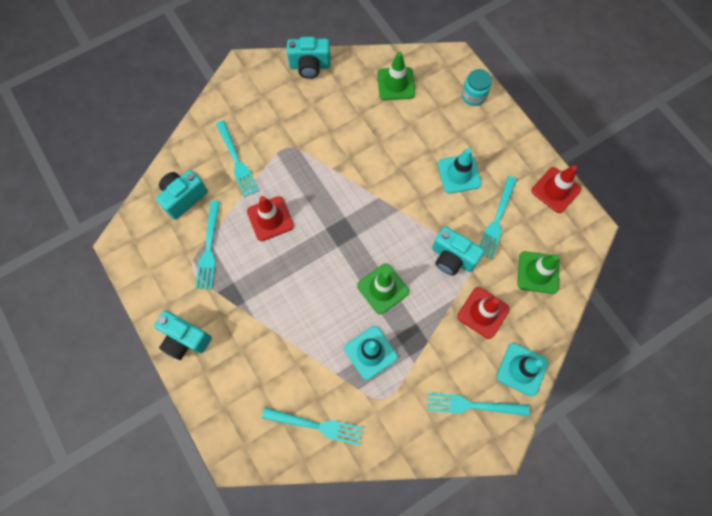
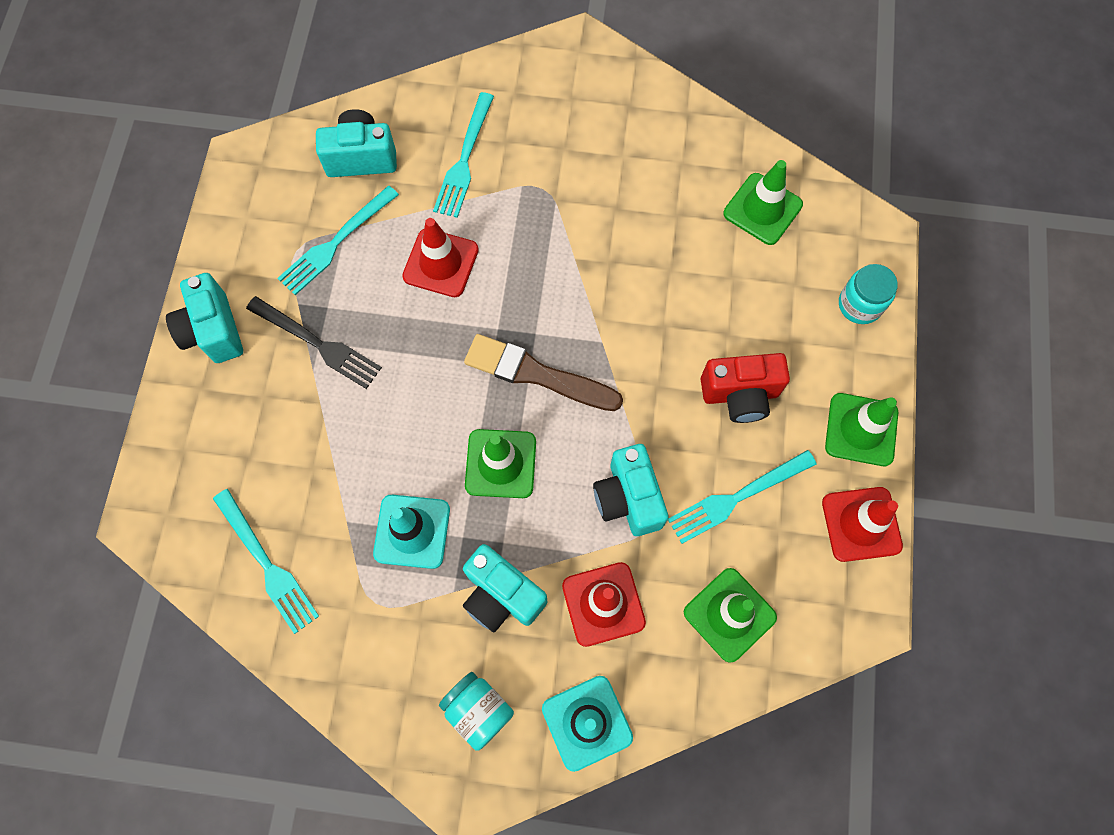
camera: 40 degrees right, 0 degrees up
turquoise camera [287,37,330,79] -> turquoise camera moved to [463,544,547,632]
turquoise fork [427,393,529,416] -> turquoise jar [439,672,514,751]
turquoise traffic cone [438,148,481,194] -> red camera [701,353,790,423]
none -> black fork [246,296,382,389]
none -> brown brush [464,334,623,411]
none -> green traffic cone [825,393,898,466]

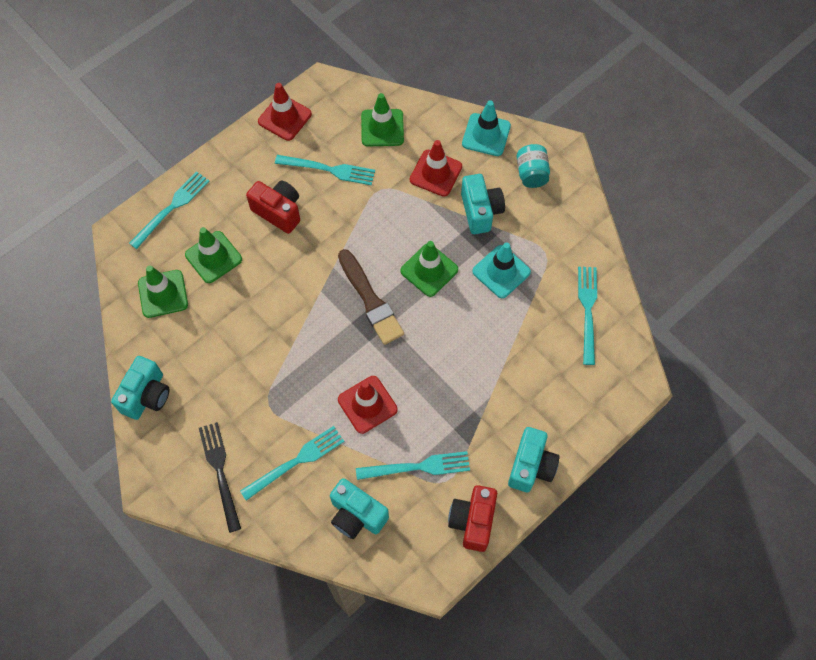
camera: 140 degrees left, 5 degrees down
black fork [246,296,382,389] -> black fork moved to [199,422,241,533]
turquoise camera [593,444,668,536] -> turquoise camera moved to [111,356,170,420]
green traffic cone [825,393,898,466] -> green traffic cone moved to [185,227,242,283]
turquoise jar [839,264,898,324] -> turquoise fork [129,171,210,249]
none -> red camera [448,485,497,552]

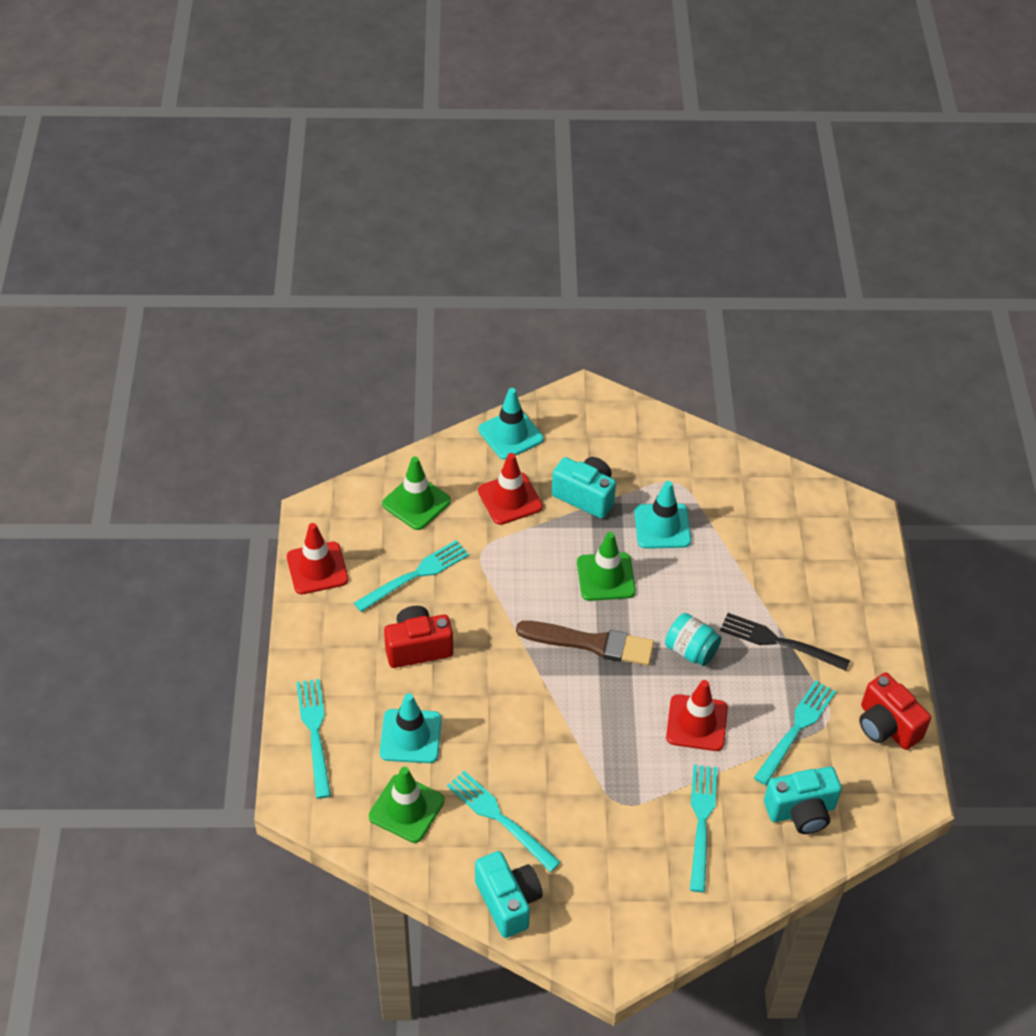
camera: 50 degrees left, 15 degrees down
green traffic cone [185,227,242,283] -> turquoise traffic cone [380,693,442,763]
black fork [199,422,241,533] -> black fork moved to [720,613,850,671]
turquoise camera [508,427,560,492] -> none
turquoise jar [517,144,550,188] -> turquoise jar moved to [665,613,722,666]
turquoise fork [578,267,597,365] -> turquoise fork moved to [447,771,561,872]

